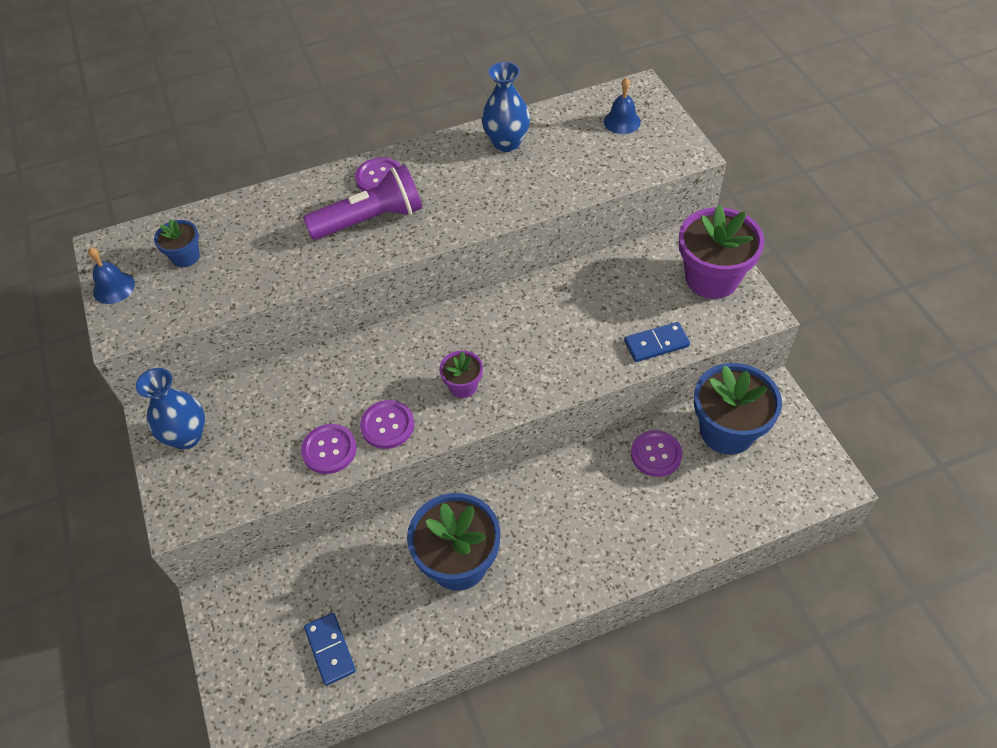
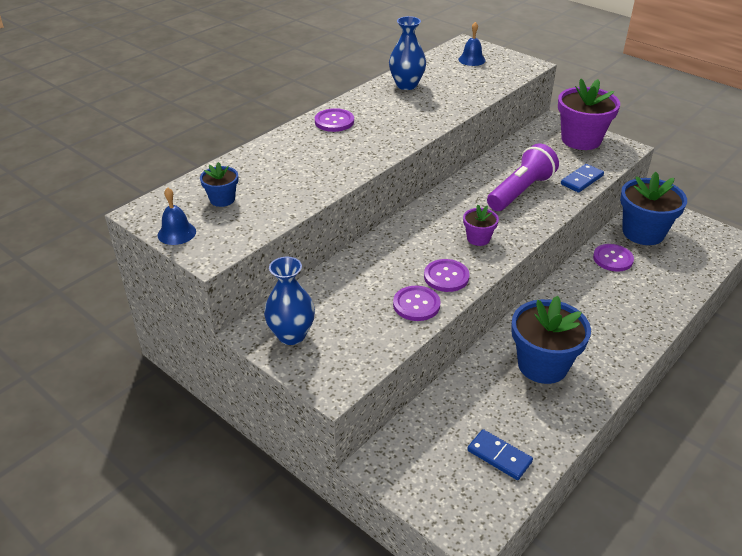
camera: 30 degrees left, 15 degrees down
purple flashlight [303,165,422,240] -> purple flashlight moved to [487,143,559,211]

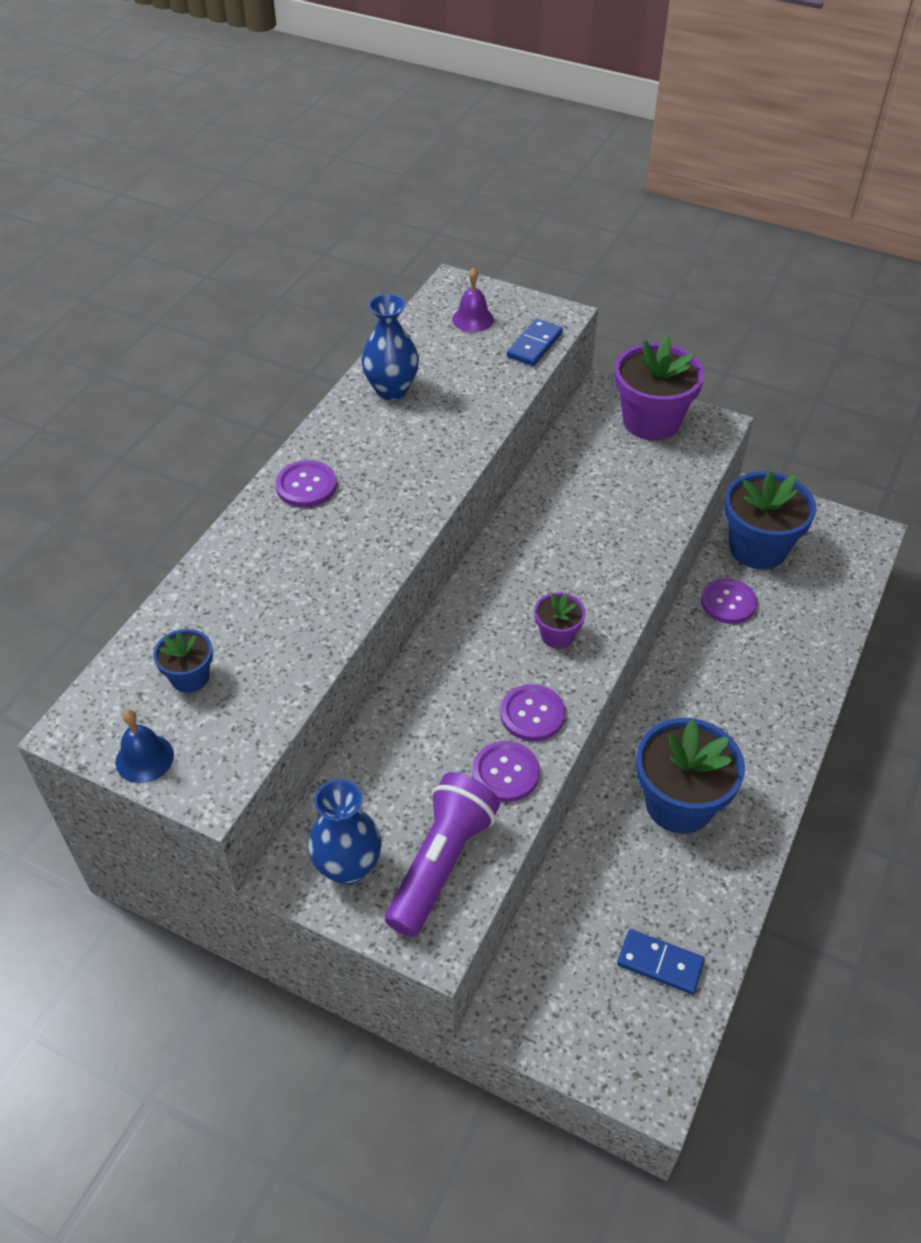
camera: 15 degrees left, 10 degrees up
blue bell [458,22,486,66] -> purple bell [452,267,494,332]
purple flashlight [487,143,559,211] -> purple flashlight moved to [385,772,500,937]
blue domino [561,164,604,193] -> blue domino moved to [507,319,563,366]

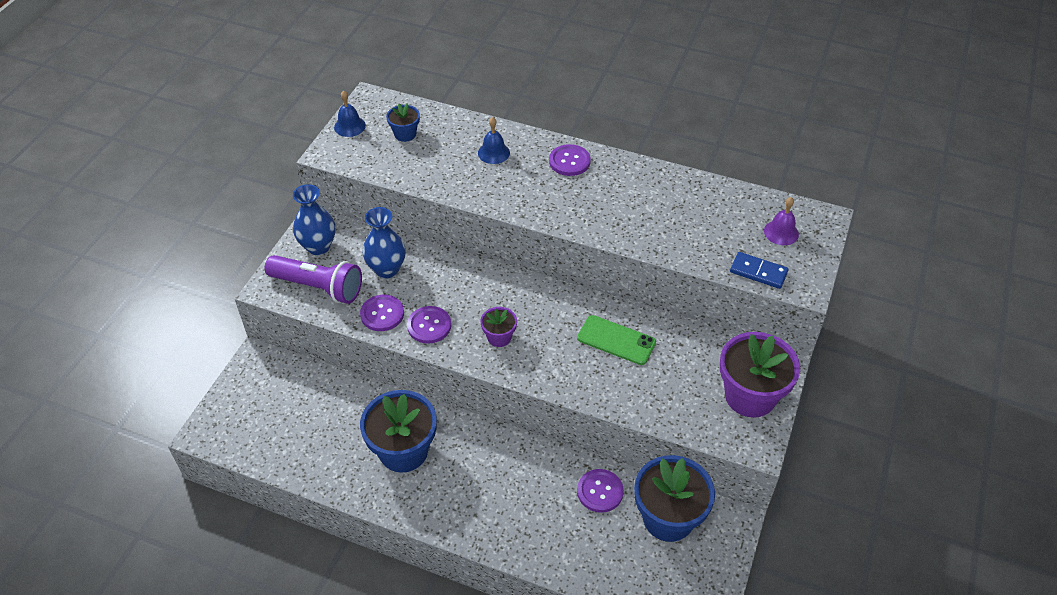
camera: 85 degrees right, 0 degrees up
blue vase [361,294,419,400] -> blue vase moved to [363,207,406,278]
blue domino [617,929,705,995] -> none
none -> blue bell [478,117,510,164]
none -> green phone [577,315,656,365]

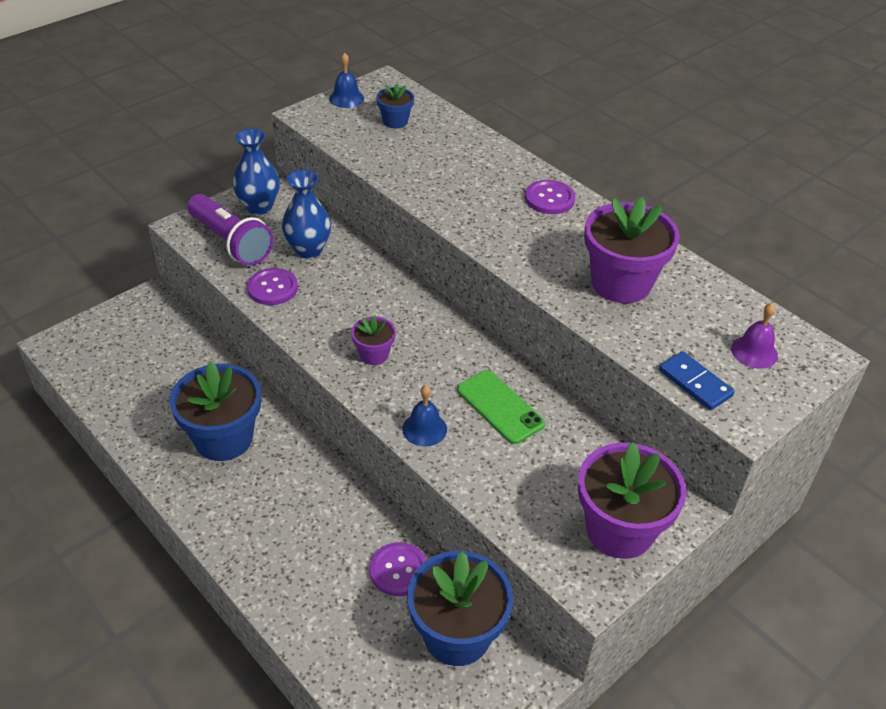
camera: 25 degrees right, 5 degrees down
purple button [407,306,451,344] -> none
blue bell [478,117,510,164] -> blue bell moved to [402,385,447,447]
none -> purple flower pot [584,197,680,303]

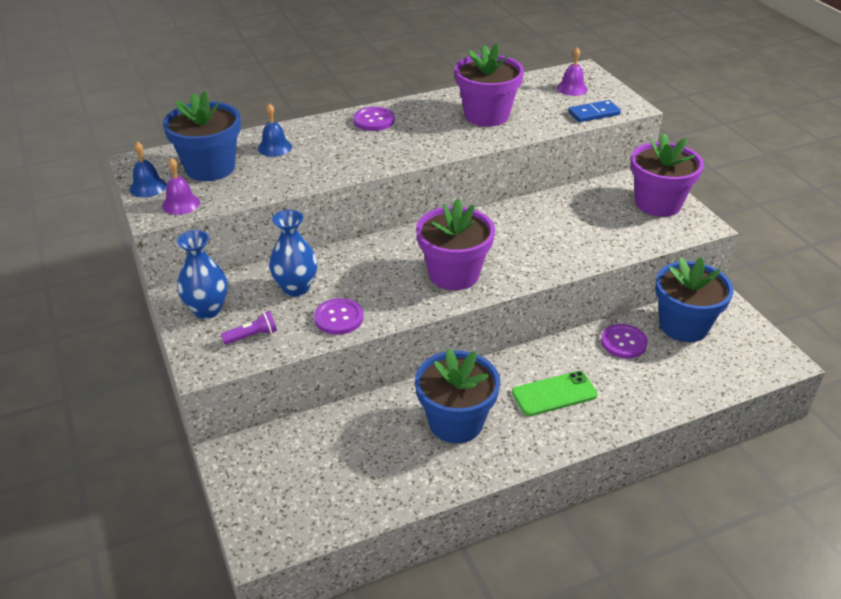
camera: 70 degrees left, 5 degrees down
purple flashlight [187,194,274,266] -> purple flashlight [221,311,277,345], size x0.47
purple flower pot [351,316,396,365] -> purple flower pot [416,198,495,290], size x2.01
blue flower pot [376,84,414,128] -> blue flower pot [163,91,241,181], size x2.01
blue bell [402,385,447,447] -> blue bell moved to [258,103,292,157]
green phone [457,370,545,444] -> green phone moved to [512,371,598,416]
none -> purple bell [162,158,200,215]

